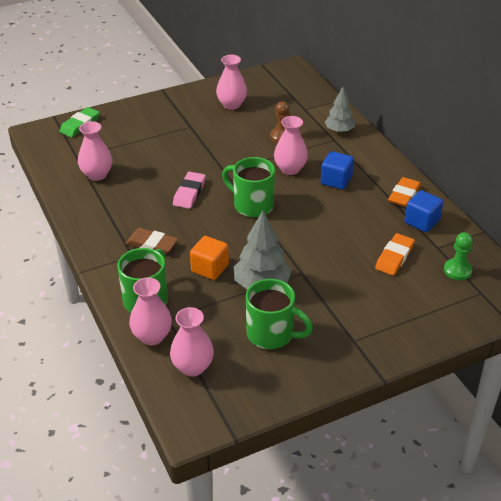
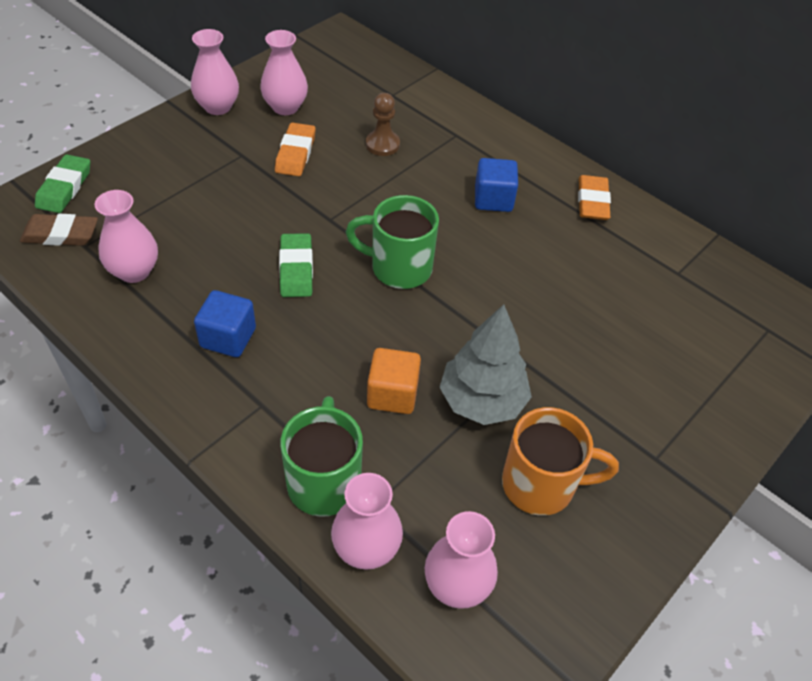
camera: 25 degrees left, 10 degrees up
brown eraser [125,228,178,255] -> brown eraser moved to [20,213,98,246]
pink eraser [173,172,206,209] -> green eraser [279,233,313,297]
green mug [246,279,313,349] -> orange mug [502,407,619,516]
pink vase [274,116,308,175] -> pink vase moved to [191,29,239,115]
grey tree [324,87,355,133] -> none
orange eraser [375,233,415,276] -> orange eraser moved to [275,123,316,176]
blue cube [405,190,443,232] -> blue cube moved to [194,290,256,357]
green pawn [444,232,473,280] -> none

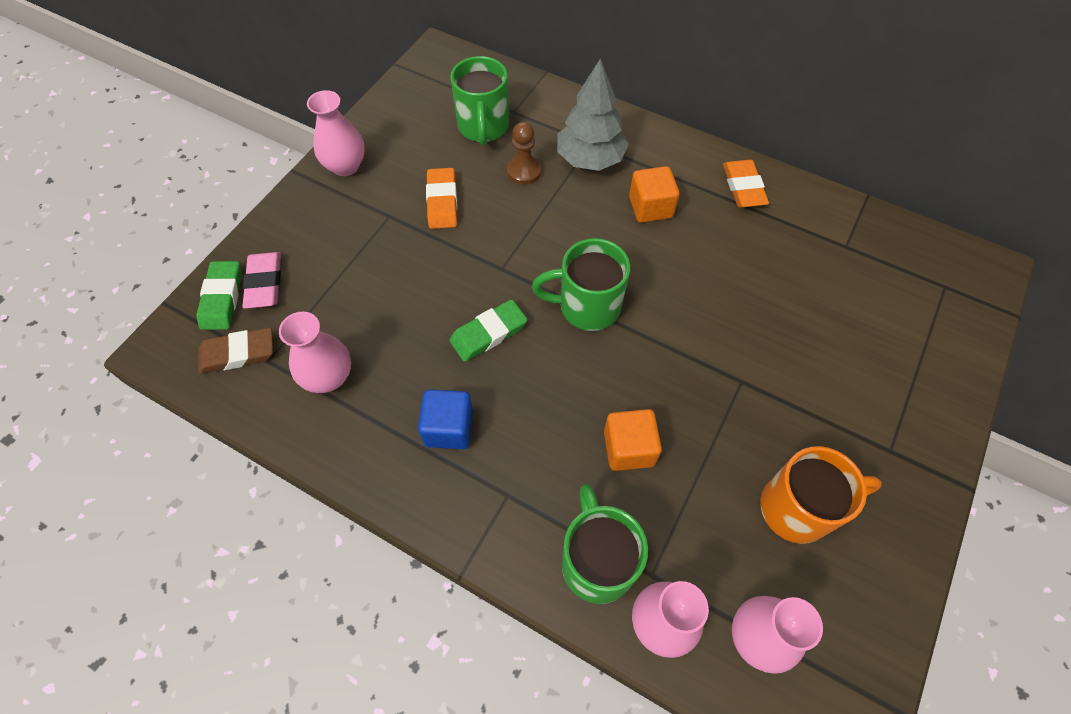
camera: 10 degrees left, 10 degrees up
pink vase [260,30,308,115] -> none
green eraser [279,233,313,297] -> green eraser turned 75 degrees clockwise [449,299,527,362]
grey tree [439,304,532,425] -> grey tree moved to [557,59,629,171]
blue cube [475,158,518,212] -> orange cube [629,166,679,223]
none -> pink eraser [242,252,281,309]
none -> green mug [450,56,509,145]

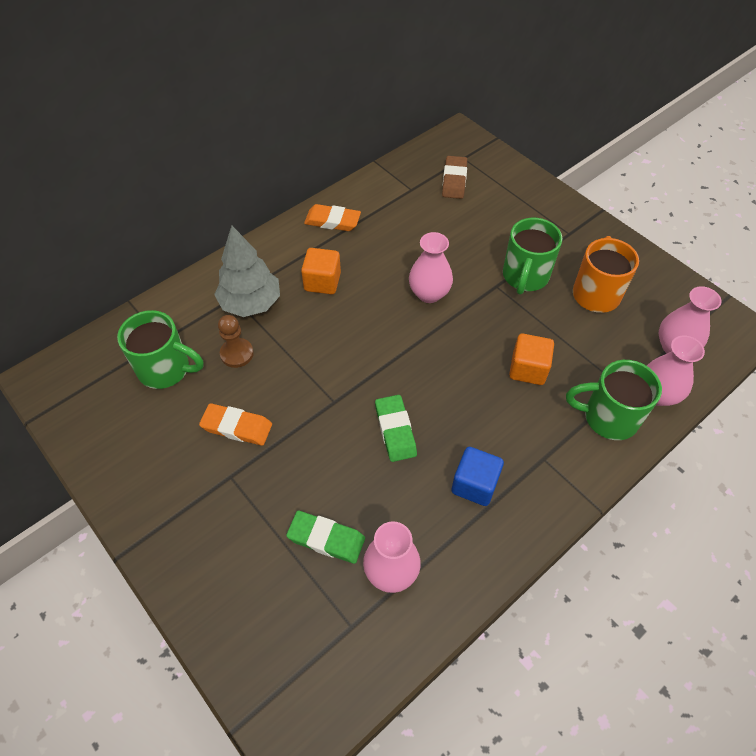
camera: 70 degrees left, 5 degrees down
green eraser [196,261,242,330] -> green eraser moved to [286,511,365,564]
brown eraser [198,328,273,374] -> brown eraser moved to [442,156,467,199]
pink eraser [242,252,281,309] -> none
pink vase [307,90,365,176] -> pink vase moved to [409,232,453,303]
green mug [532,238,630,331] -> green mug moved to [503,218,563,295]

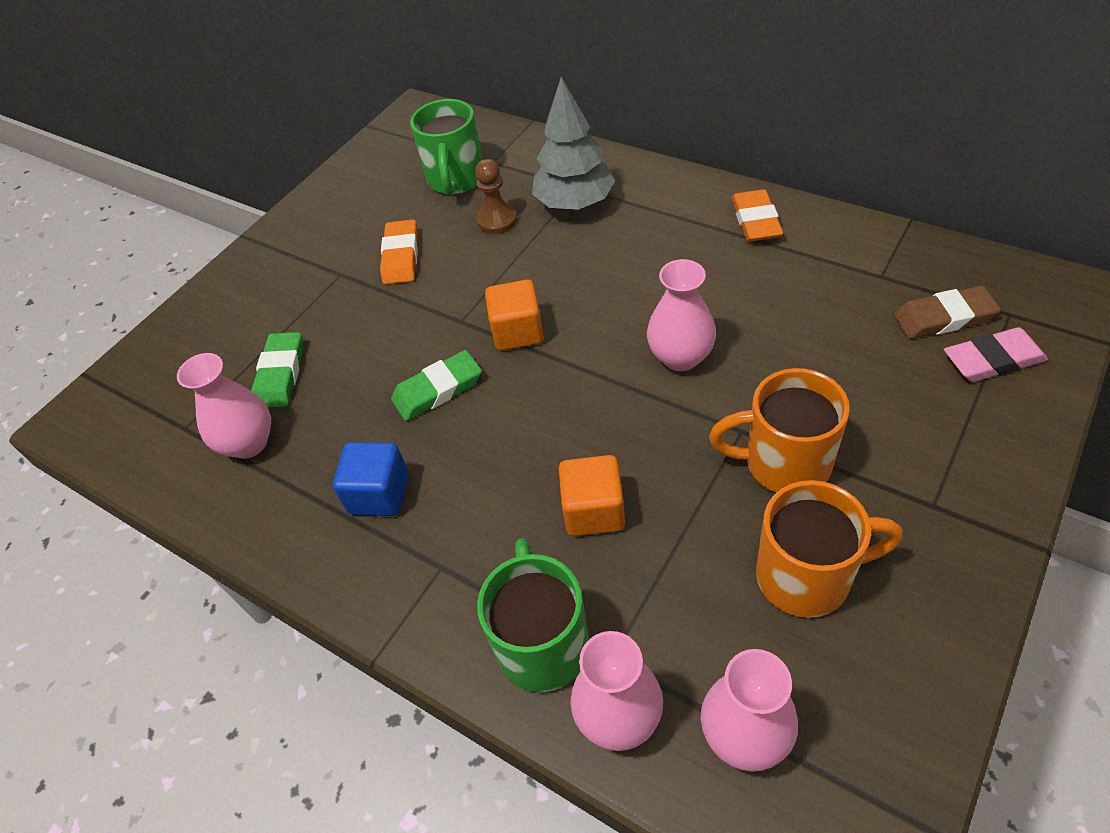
camera: 80 degrees right, 5 degrees down
orange cube [301,248,341,294] -> orange cube moved to [485,280,544,351]
green mug [503,218,563,295] -> orange mug [709,368,850,493]
none -> pink eraser [944,327,1048,382]

